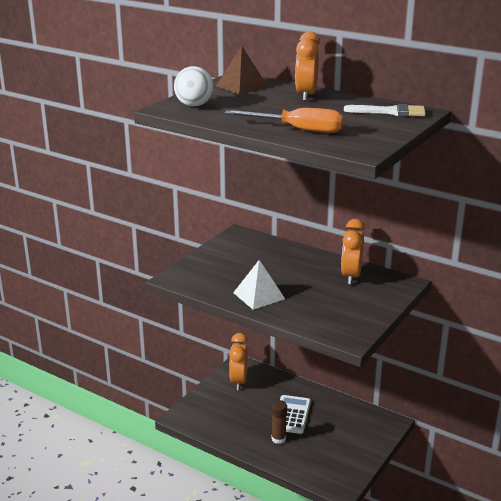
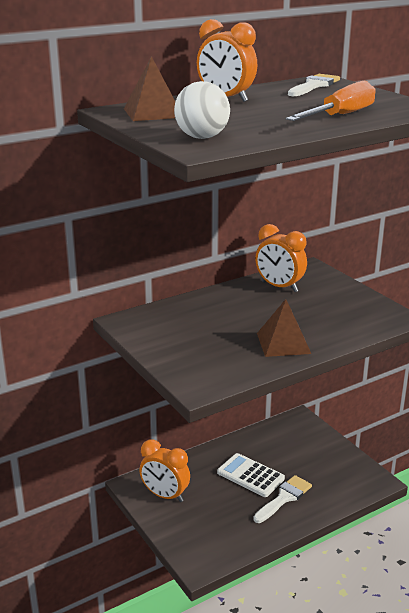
camera: 65 degrees left, 0 degrees up
white pyramid [233,260,285,310] -> brown pyramid [257,299,311,357]
brown glue stick [271,400,287,444] -> white brush [253,475,312,523]

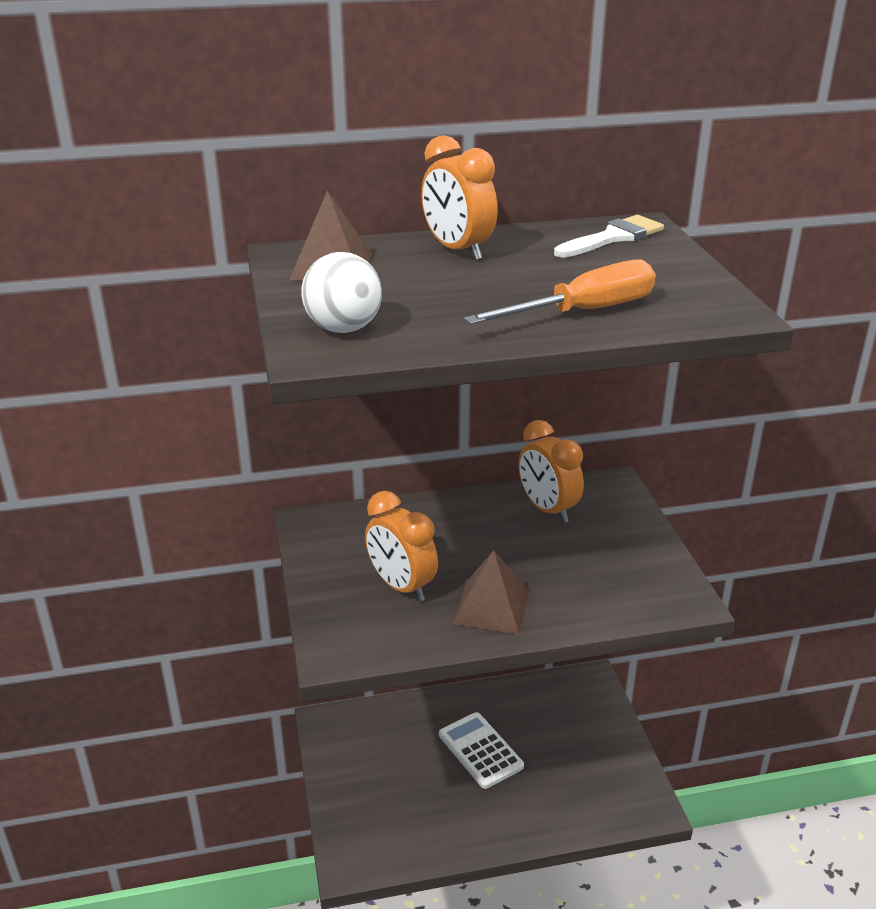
camera: 20 degrees right, 5 degrees up
orange clock [140,439,190,502] -> orange clock moved to [365,491,438,602]
white brush [253,475,312,523] -> none

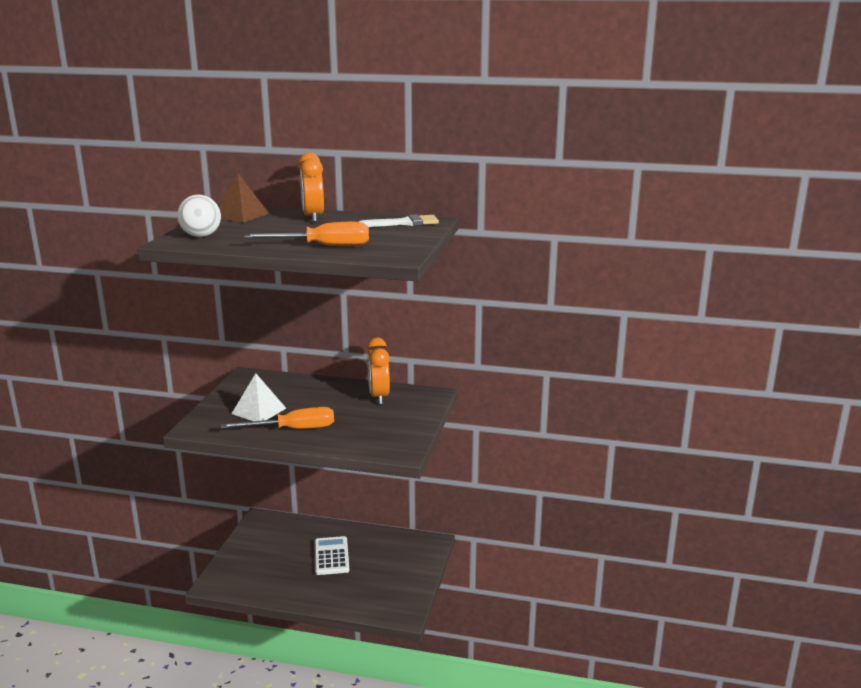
camera: 25 degrees right, 10 degrees down
orange clock [365,491,438,602] -> white pyramid [232,373,286,421]
brown pyramid [452,550,530,635] -> orange screwdriver [221,407,334,429]

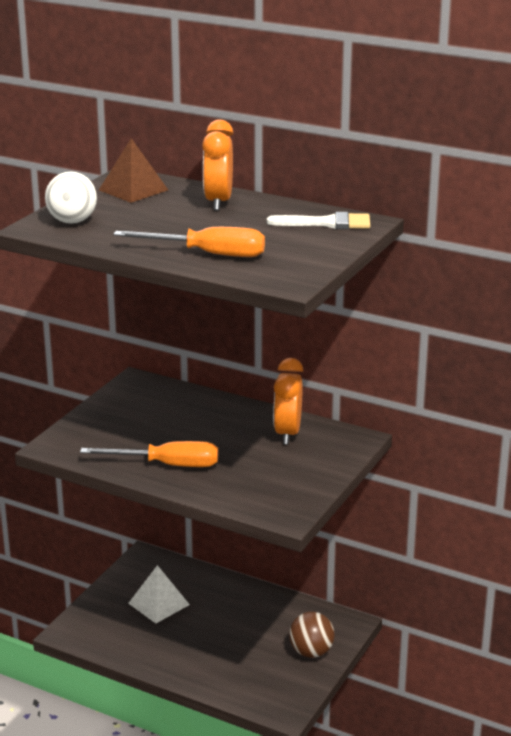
camera: 15 degrees right, 5 degrees up
white pyramid [232,373,286,421] -> white pyramid moved to [128,565,190,623]
white calculator [315,536,349,575] -> none
none -> brown ball [289,612,335,658]

